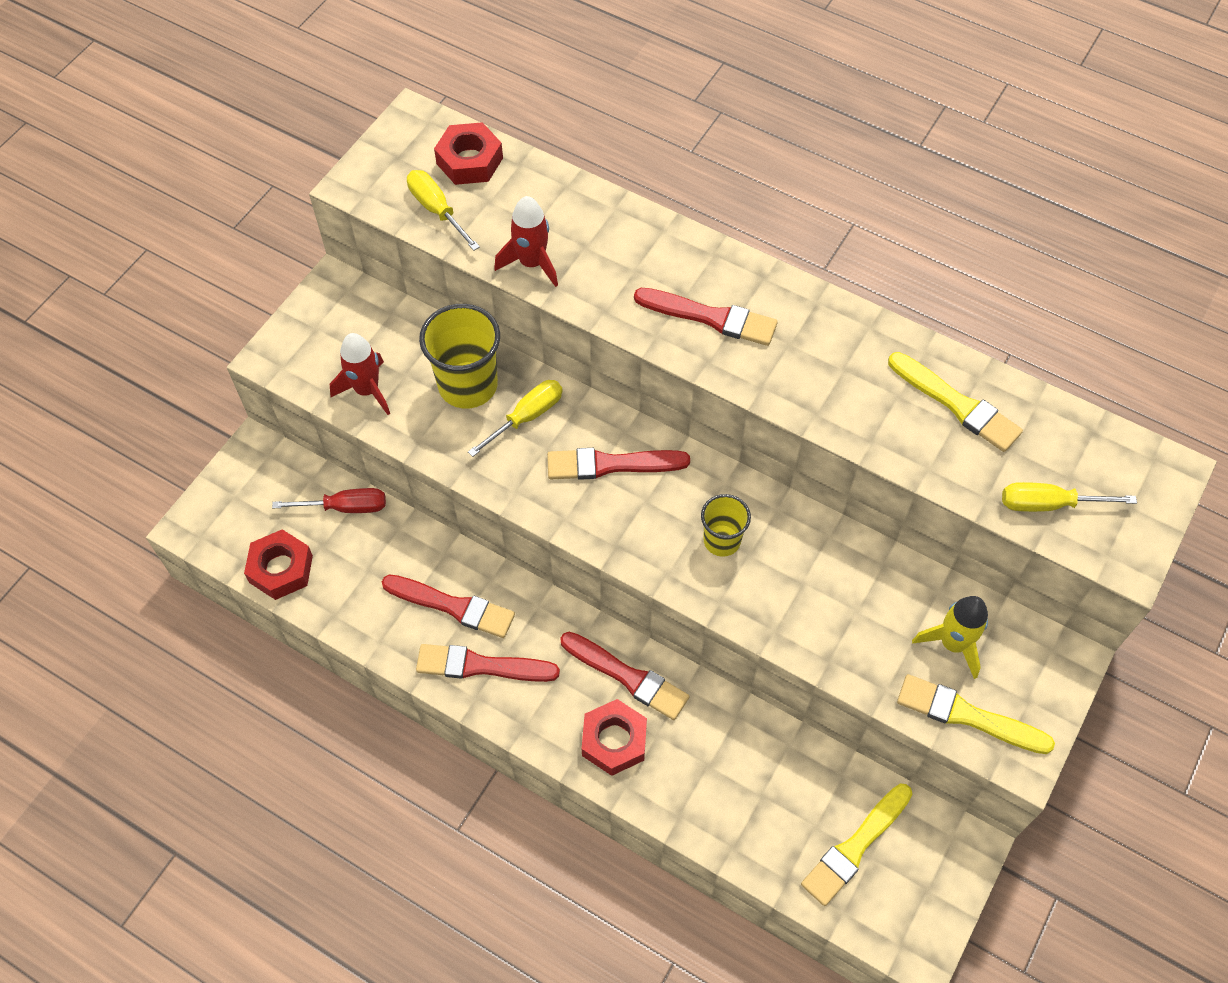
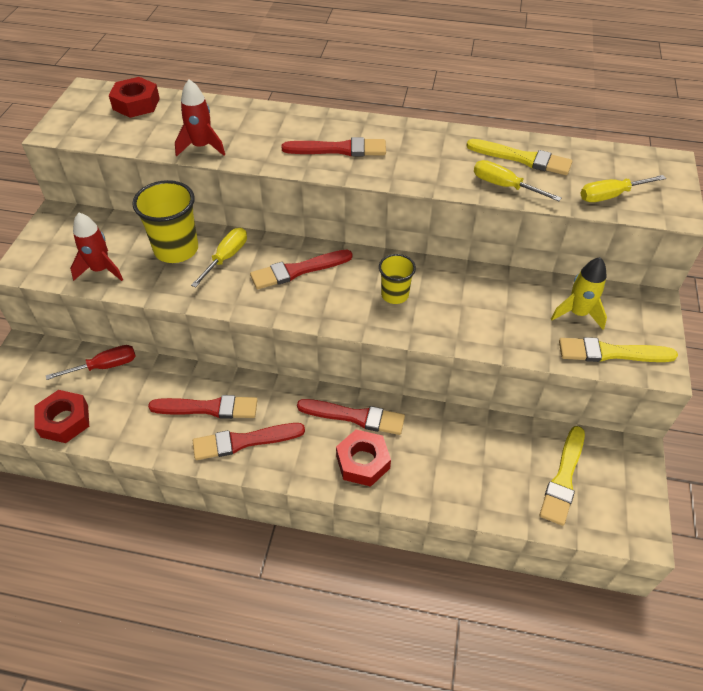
camera: 20 degrees left, 10 degrees down
yellow screwdriver [407,170,480,251] -> yellow screwdriver moved to [474,160,561,201]

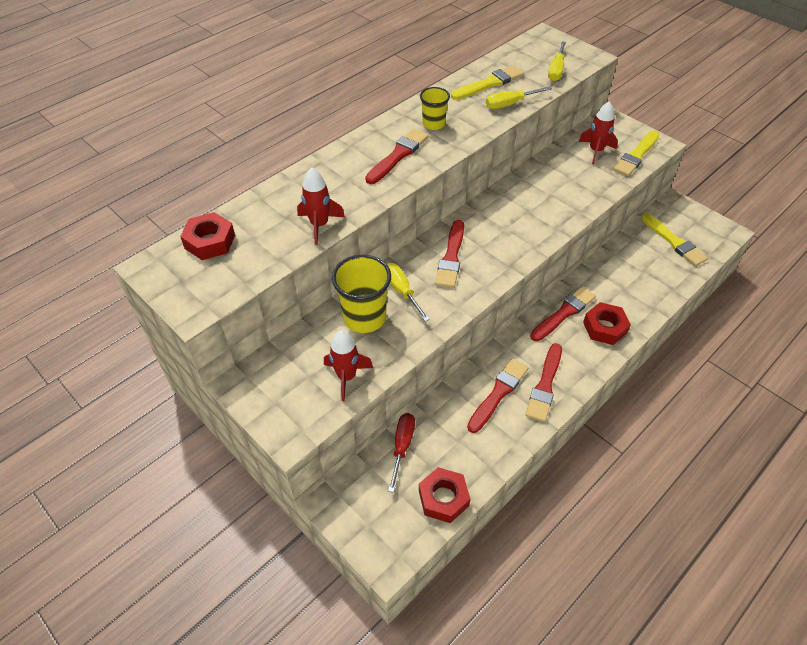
camera: 55 degrees left, 0 degrees up
yellow cup [379,254,416,304] -> yellow cup moved to [420,87,450,130]
yellow rocket [551,257,607,330] -> red rocket [579,102,618,164]

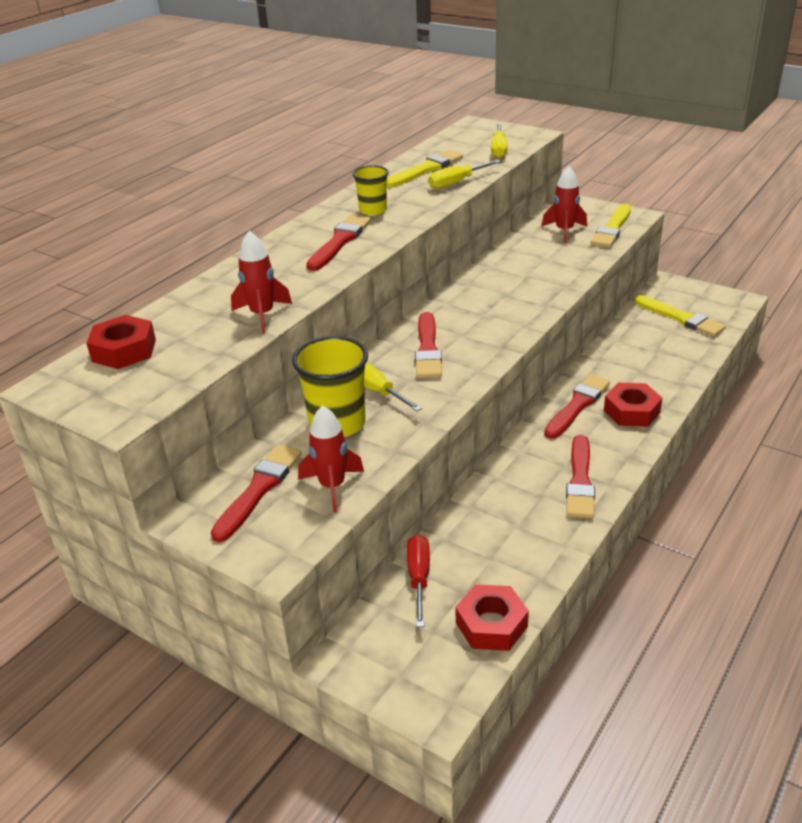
camera: 10 degrees left, 15 degrees down
red brush [467,358,528,433] -> red brush moved to [211,444,302,542]

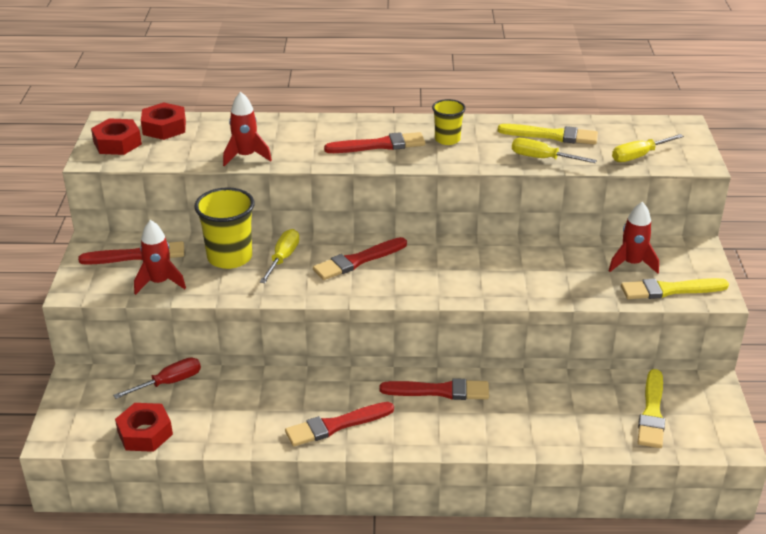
camera: 55 degrees right, 0 degrees up
red nut [604,383,662,427] -> red nut moved to [91,118,142,155]

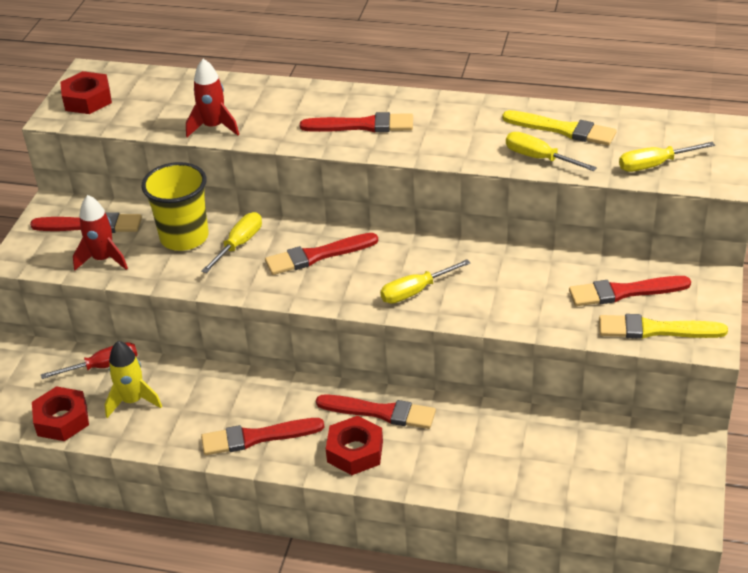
camera: 15 degrees right, 5 degrees up
red nut [141,102,186,140] -> red nut moved to [326,416,383,475]
yellow cup [432,99,466,145] -> none
red rocket [609,202,659,274] -> red brush [569,276,691,306]
yellow brush [638,369,665,448] -> none
none -> yellow rocket [105,341,162,418]
none -> yellow screwdriver [380,259,470,304]

